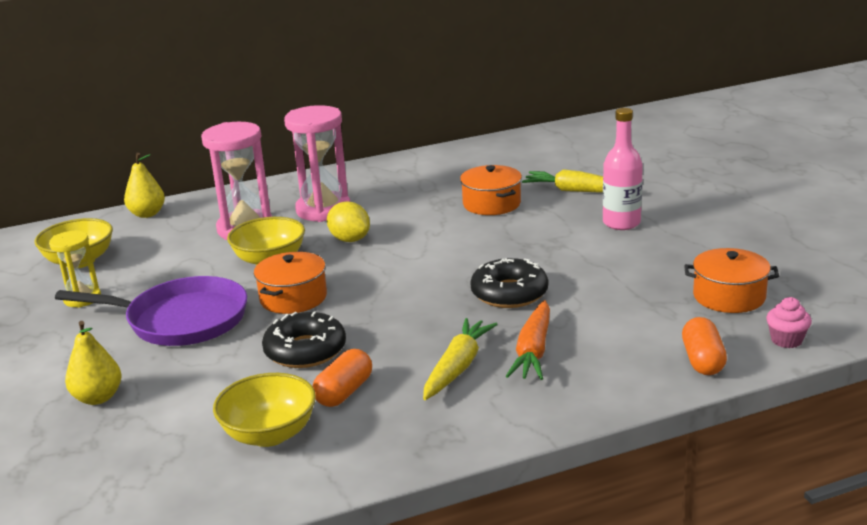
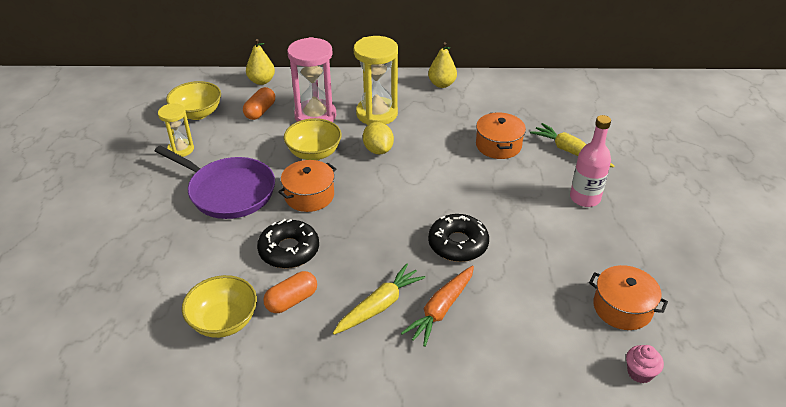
camera: 20 degrees right, 15 degrees up
yellow pear [65,321,122,405] -> yellow pear moved to [428,42,457,88]
pink hourglass [284,105,350,222] -> yellow hourglass [354,36,398,125]
orange capsule [682,317,727,375] -> orange capsule moved to [243,87,275,120]

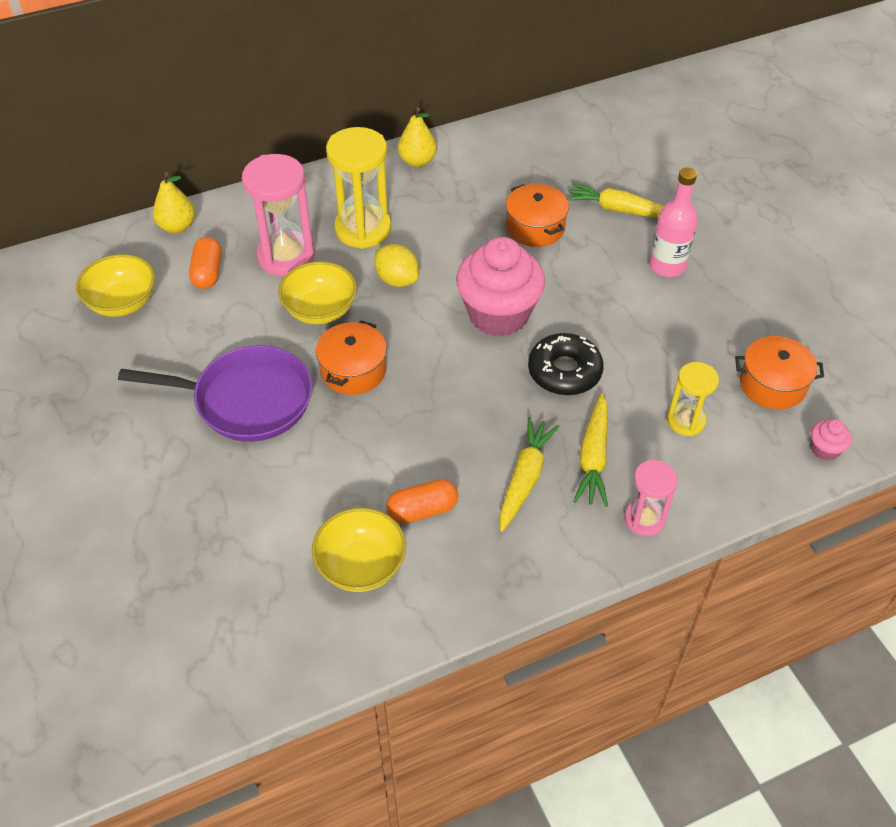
camera: 25 degrees left, 10 degrees up
yellow hourglass [158,103,194,157] -> yellow hourglass moved to [667,362,719,436]
black donut [257,219,319,268] -> none
orange capsule [263,271,317,313] -> orange capsule turned 45 degrees clockwise [386,479,458,524]
orange carrot [401,266,474,347] -> yellow carrot [573,393,608,507]
none -> pink cupcake [456,237,545,337]
none -> pink hourglass [625,460,678,536]

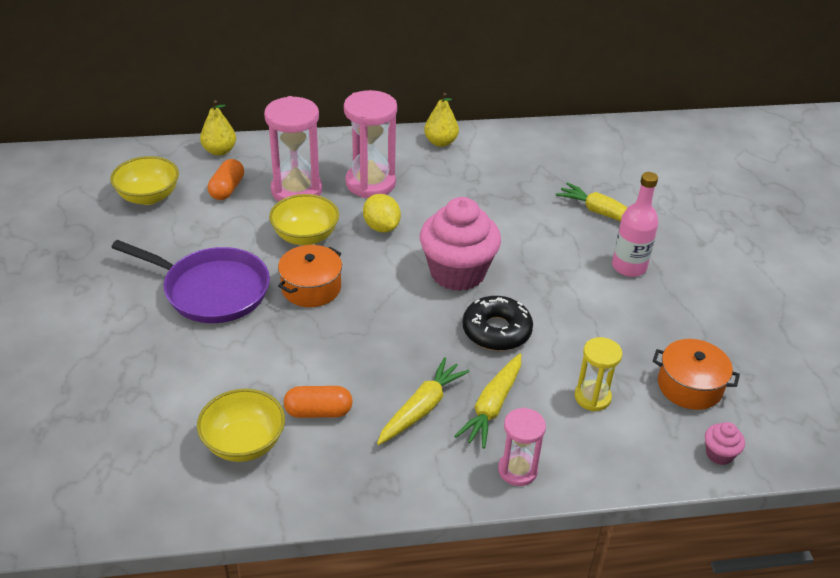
camera: 15 degrees right, 10 degrees down
yellow hourglass [326,127,391,249] -> pink hourglass [344,90,397,198]
orange pot [506,184,569,247] -> none

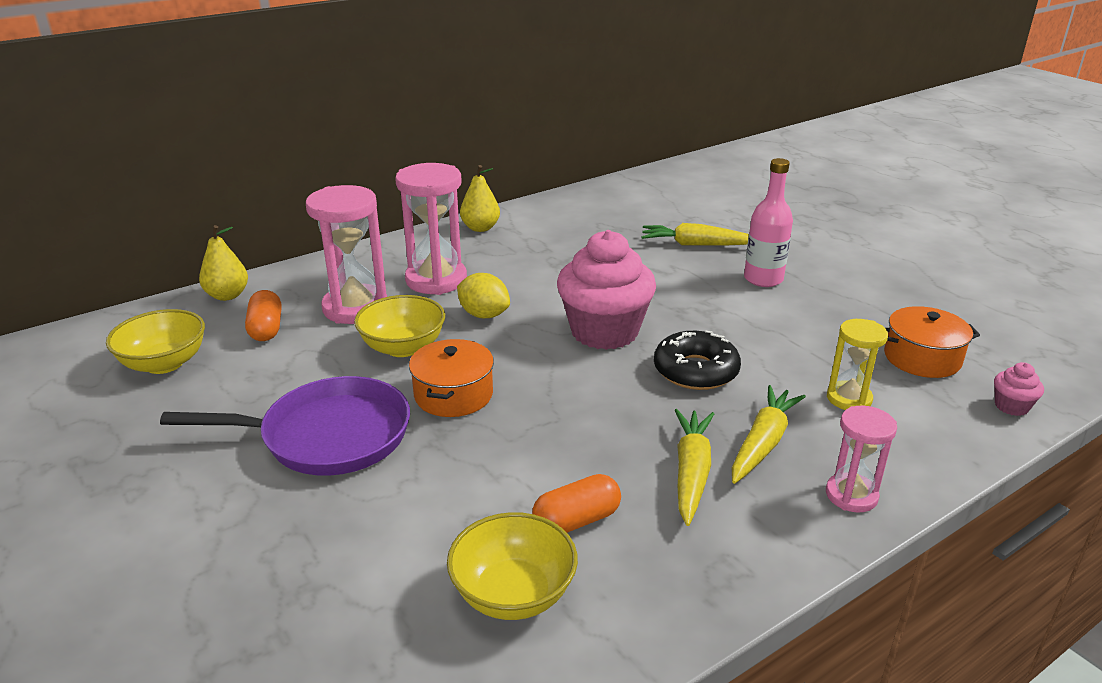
camera: 25 degrees left, 10 degrees down
yellow carrot [454,354,521,449] -> yellow carrot turned 150 degrees counterclockwise [732,385,806,484]

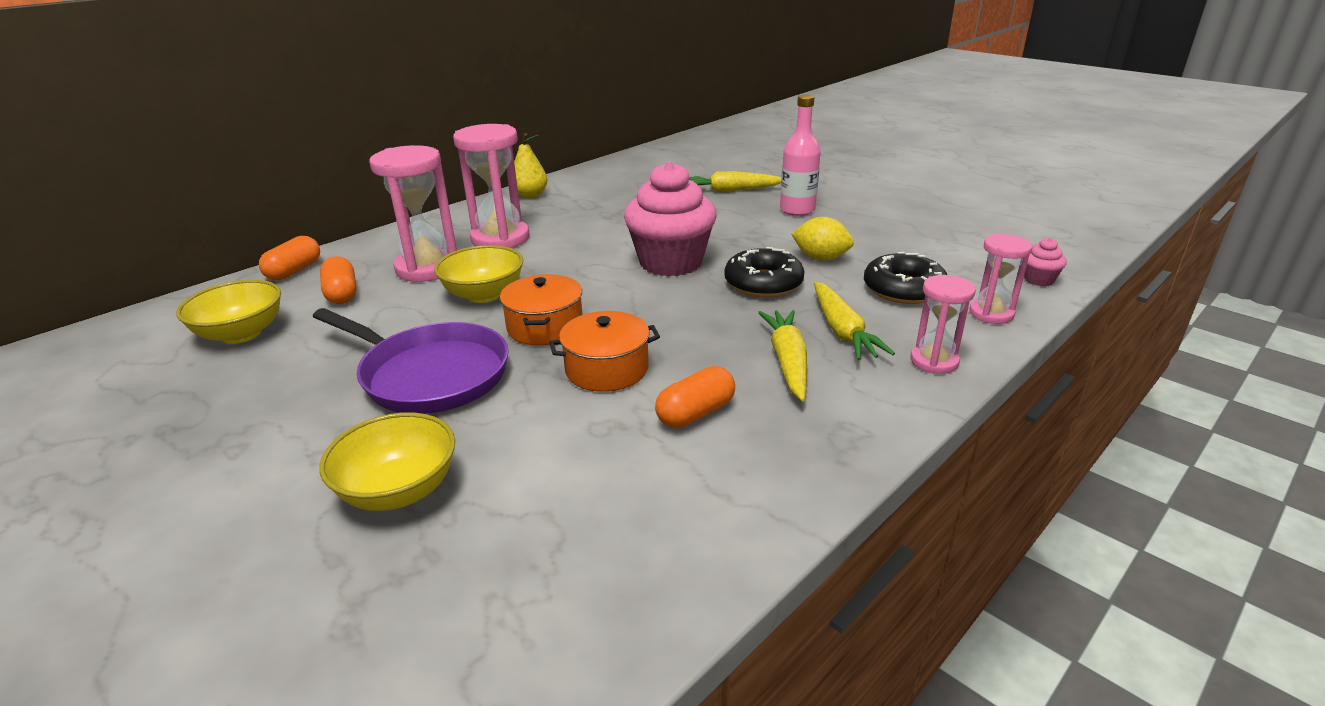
camera: 10 degrees left, 0 degrees up
purple pan [160,376,410,476] -> purple pan turned 45 degrees clockwise [313,308,509,414]
yellow pear [199,225,248,301] -> orange capsule [259,236,320,280]
yellow bowl [447,512,578,620] -> yellow bowl moved to [319,412,455,511]
yellow lemon [457,273,510,318] -> yellow lemon moved to [791,217,854,261]
yellow carrot [732,385,806,484] -> yellow carrot turned 150 degrees clockwise [814,282,895,360]
yellow hourglass [827,319,888,410] -> black donut [864,252,947,304]
orange pot [884,306,980,378] -> orange pot moved to [549,311,660,392]
none -> pink hourglass [969,234,1032,324]

